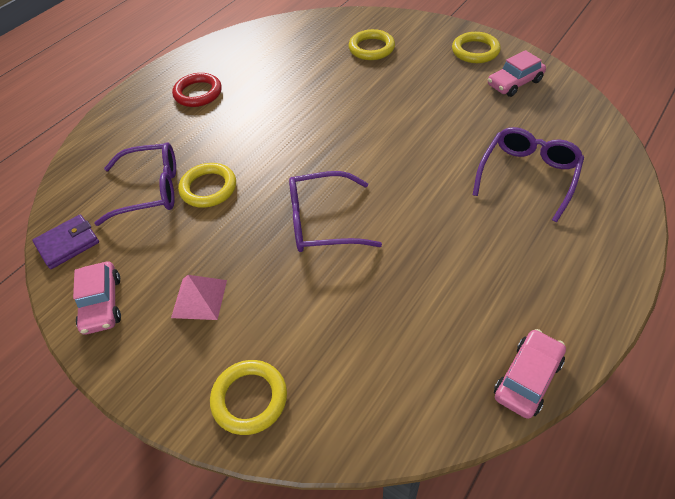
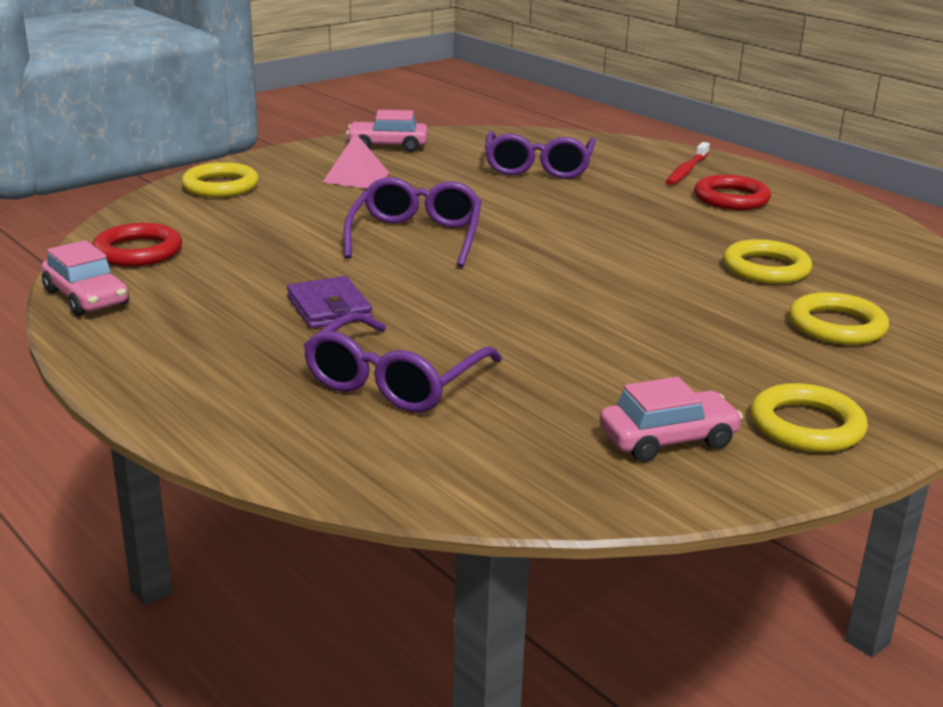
camera: 100 degrees right, 25 degrees down
purple wallet [32,215,99,269] -> purple wallet moved to [287,276,373,329]
yellow ring [178,163,236,208] -> yellow ring moved to [723,239,812,284]
purple glasses [473,127,584,222] -> purple glasses turned 75 degrees clockwise [303,313,502,413]
pink car [488,50,546,97] -> pink car turned 90 degrees clockwise [600,377,743,462]
none -> red ring [92,223,182,266]
none -> red toothbrush [666,142,710,185]

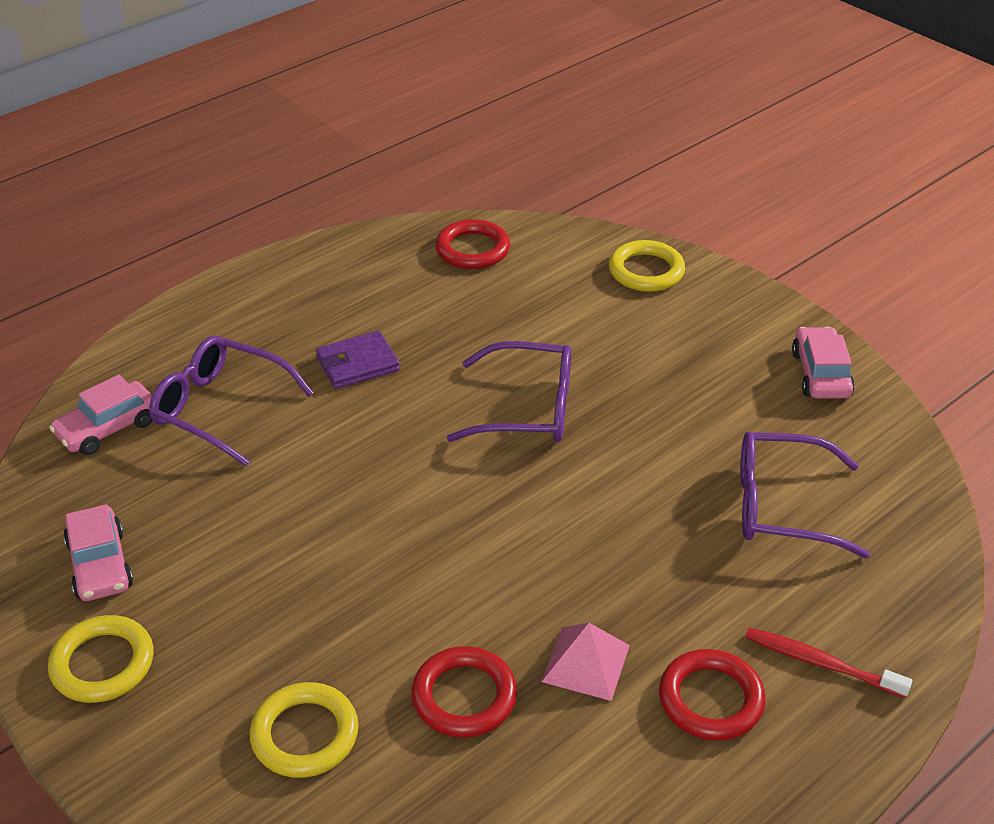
camera: 90 degrees right, 15 degrees up
pink car [42,240,129,316] -> pink car moved to [49,374,152,455]
pink pyramid [323,133,390,189] -> pink pyramid moved to [542,623,630,701]
yellow ring [723,239,812,284] -> red ring [412,646,517,738]

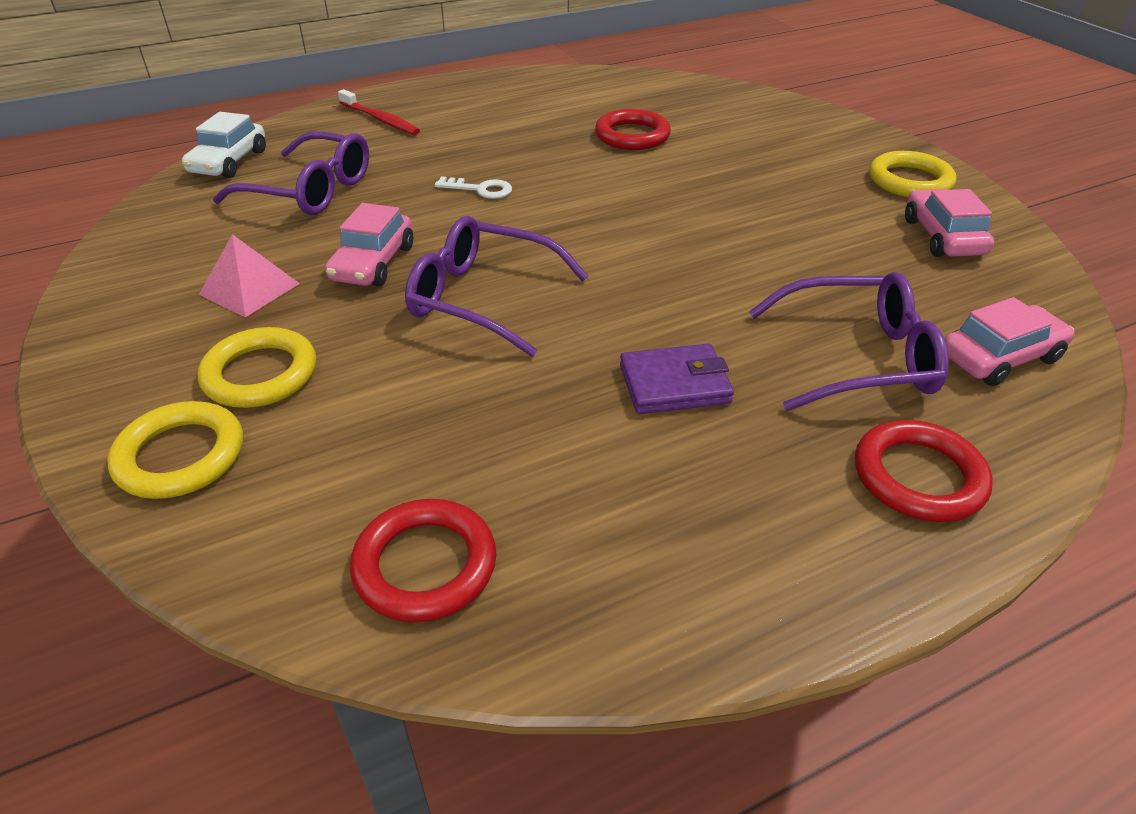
camera: 165 degrees left, 0 degrees up
purple glasses [149,336,314,467] -> purple glasses turned 45 degrees counterclockwise [749,272,949,411]
yellow ring [249,682,359,778] -> yellow ring moved to [198,327,316,408]
pink pyramid [542,623,630,701] -> pink pyramid moved to [199,234,300,318]
red ring [659,649,766,741] -> red ring moved to [855,420,993,522]
pink car [792,327,855,399] -> pink car moved to [325,203,413,286]
none -> white car [182,112,266,178]
none -> white key [435,176,512,199]

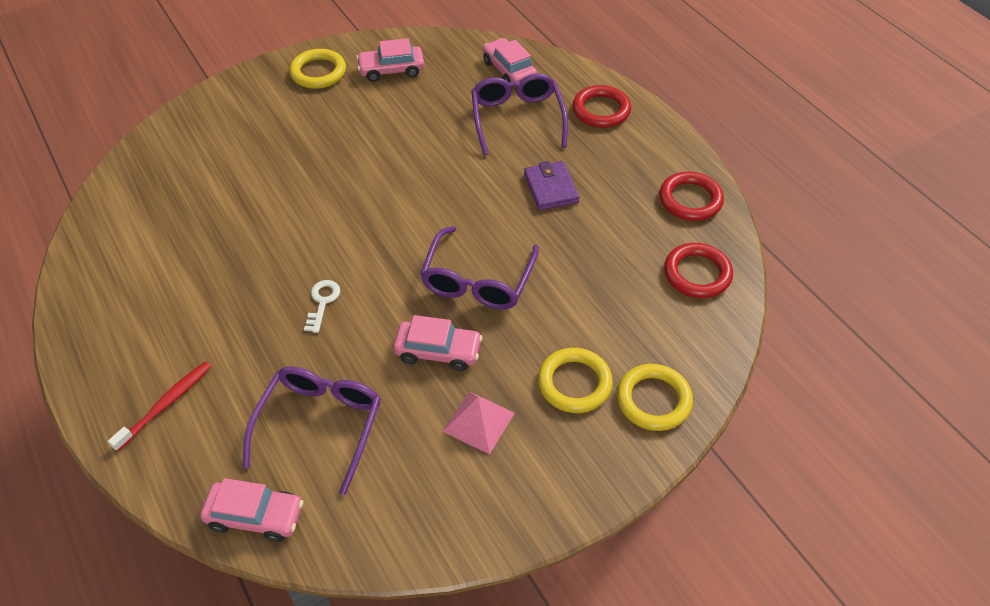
camera: 95 degrees left, 10 degrees up
white car [182,112,266,178] -> pink car [200,478,303,542]
red ring [595,109,671,150] -> red ring moved to [660,172,724,221]

